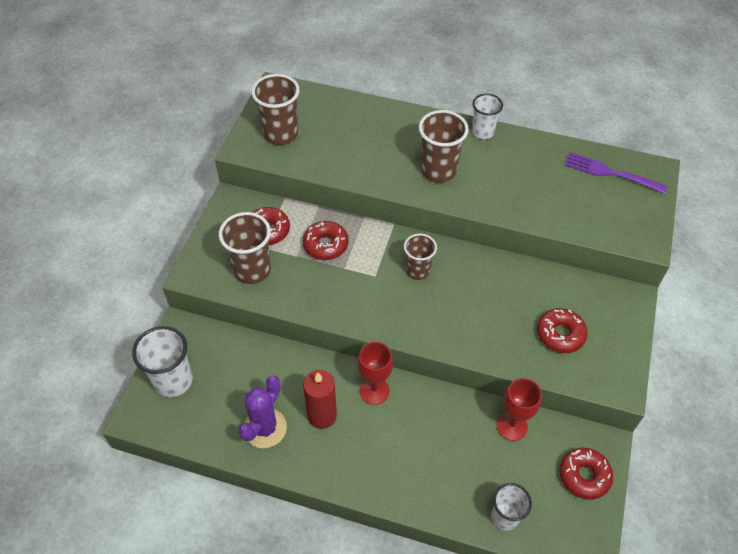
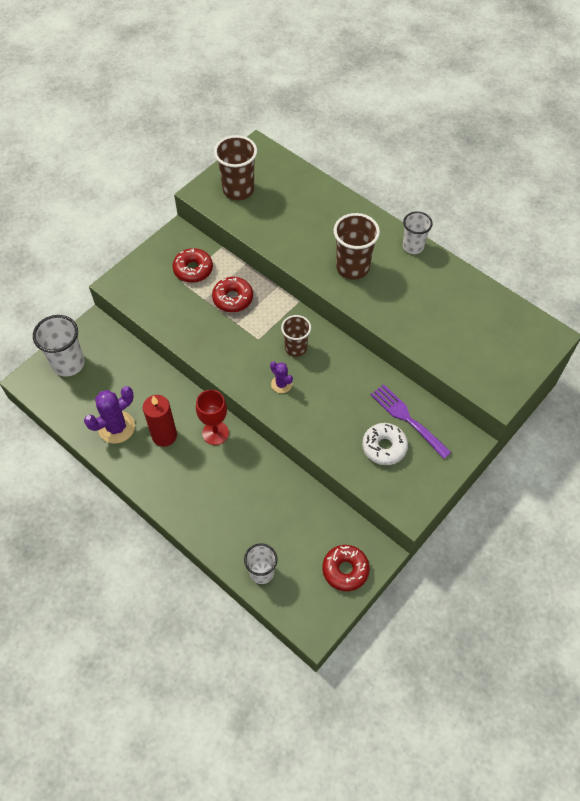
camera: 25 degrees right, 5 degrees up
brown cup [219,212,271,284] -> none
red goblet [496,378,542,441] -> none
red donut [537,308,588,353] -> white donut [362,423,408,465]
purple fork [564,152,667,194] -> purple fork moved to [371,384,451,459]
none -> purple cactus [270,361,293,393]

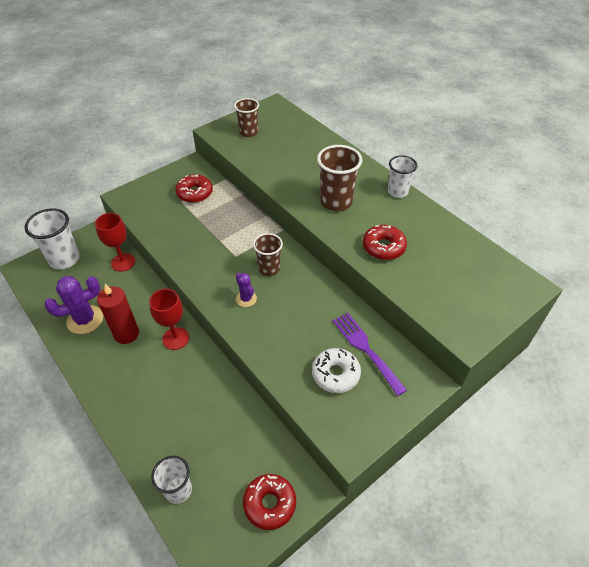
camera: 10 degrees right, 10 degrees down
red donut [212,277,253,312] -> red donut moved to [363,225,407,260]
brown cup [214,135,257,200] -> brown cup [234,98,259,137], size x0.66
none -> red goblet [95,213,135,272]

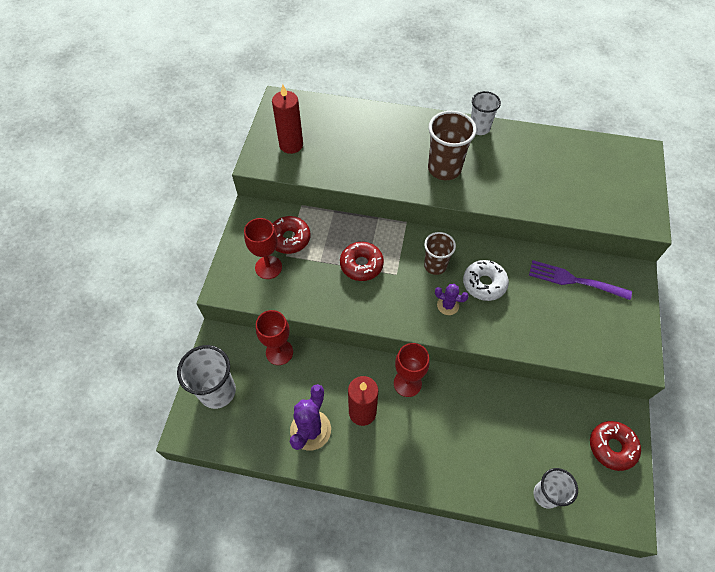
camera: 40 degrees left, 10 degrees up
brown cup [234,98,259,137] -> red candle [272,84,303,154]
white donut [312,348,361,393] -> white donut moved to [463,260,509,301]
red donut [363,225,407,260] -> red donut moved to [340,242,384,281]
none -> red goblet [244,218,282,279]

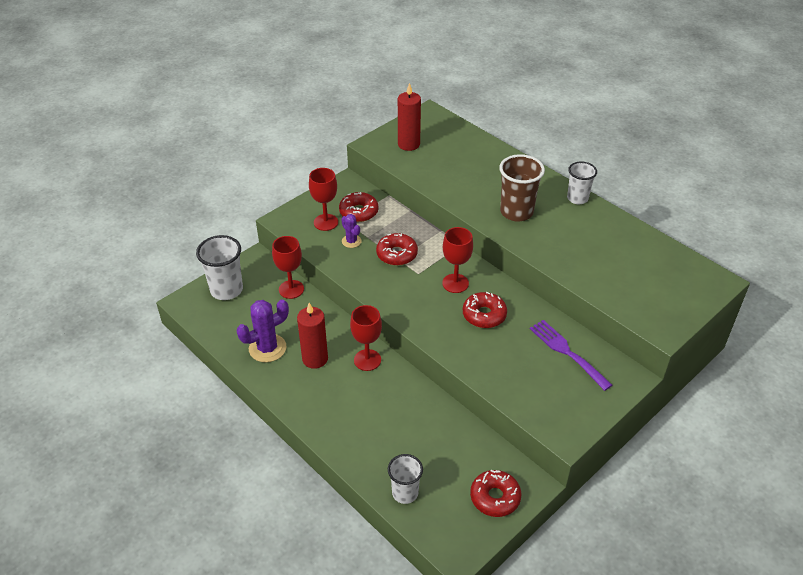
camera: 35 degrees right, 15 degrees down
brown cup [424,232,456,275] -> red goblet [442,227,473,293]
purple cactus [435,284,469,315] -> purple cactus moved to [341,214,362,248]
white donut [463,260,509,301] -> red donut [463,292,507,328]

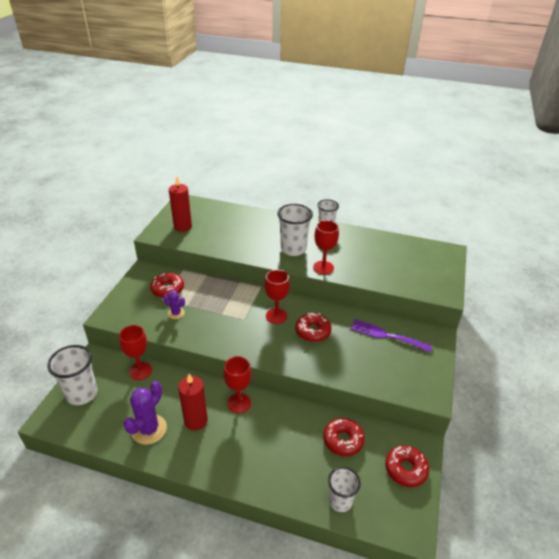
camera: 30 degrees left, 5 degrees down
red goblet [309,168,338,231] -> red goblet moved to [313,220,339,275]
red donut [376,233,418,266] -> red donut moved to [323,418,365,456]
brown cup [499,154,545,222] -> white cup [277,204,313,256]

